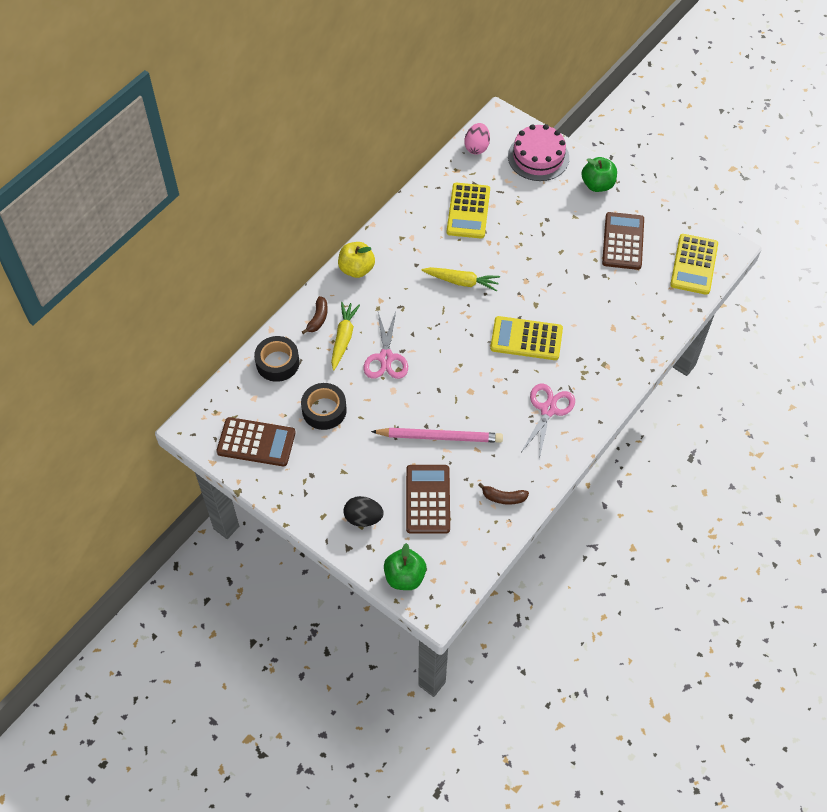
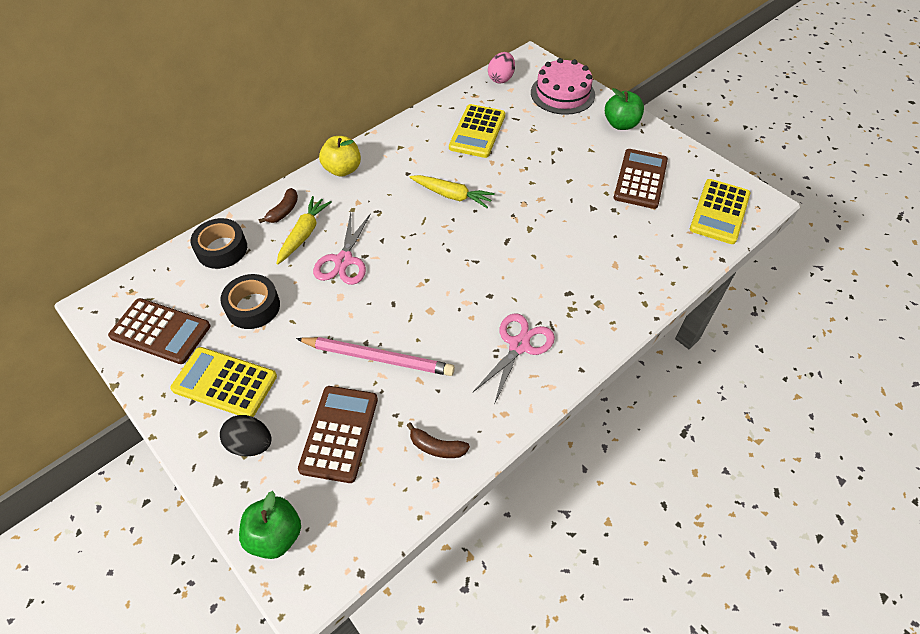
camera: 10 degrees right, 5 degrees down
yellow calculator [490,316,563,360] -> yellow calculator moved to [170,347,277,417]

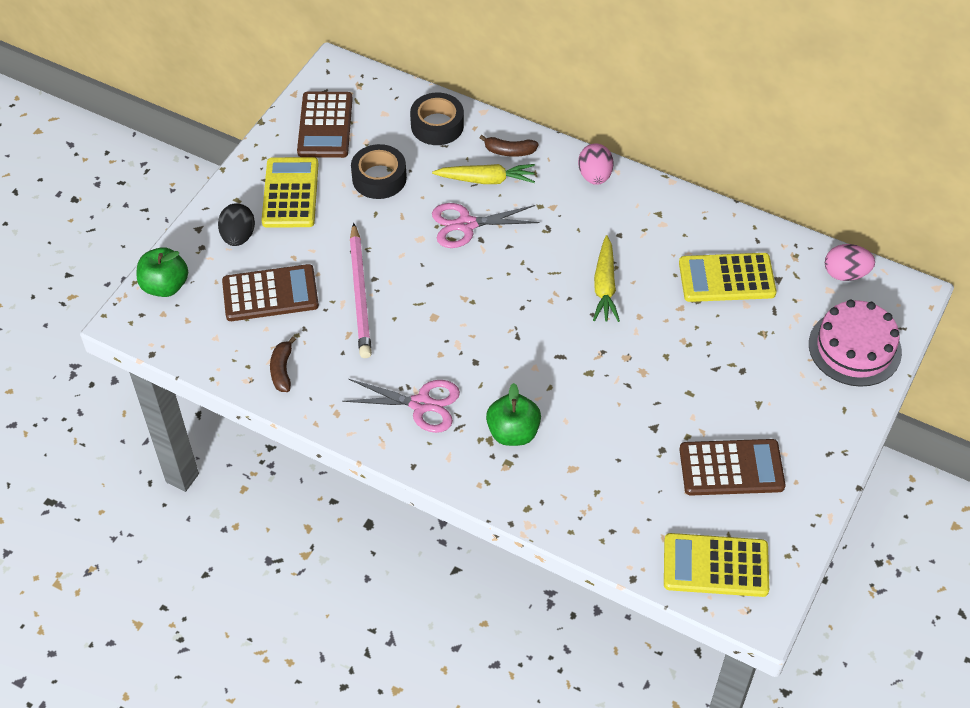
camera: 70 degrees right, 0 degrees up
yellow apple [319,136,361,177] -> pink egg [578,143,614,185]
green apple [605,88,644,130] -> green apple moved to [486,383,541,446]

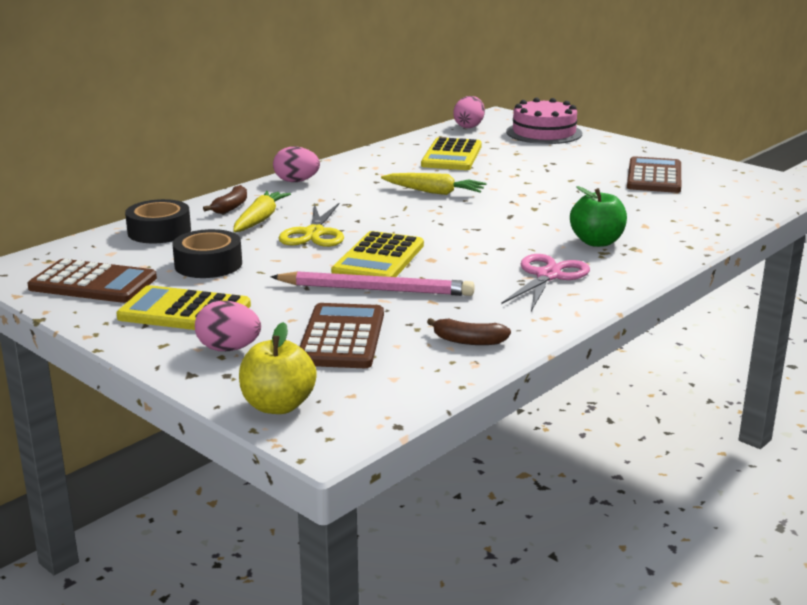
camera: 75 degrees left, 30 degrees down
green apple [137,247,188,297] -> yellow apple [239,322,317,414]
black egg [218,203,255,246] -> pink egg [195,301,261,351]
pink scissors [432,203,540,248] -> yellow scissors [279,202,344,247]
yellow calculator [664,533,769,597] -> yellow calculator moved to [331,231,424,277]

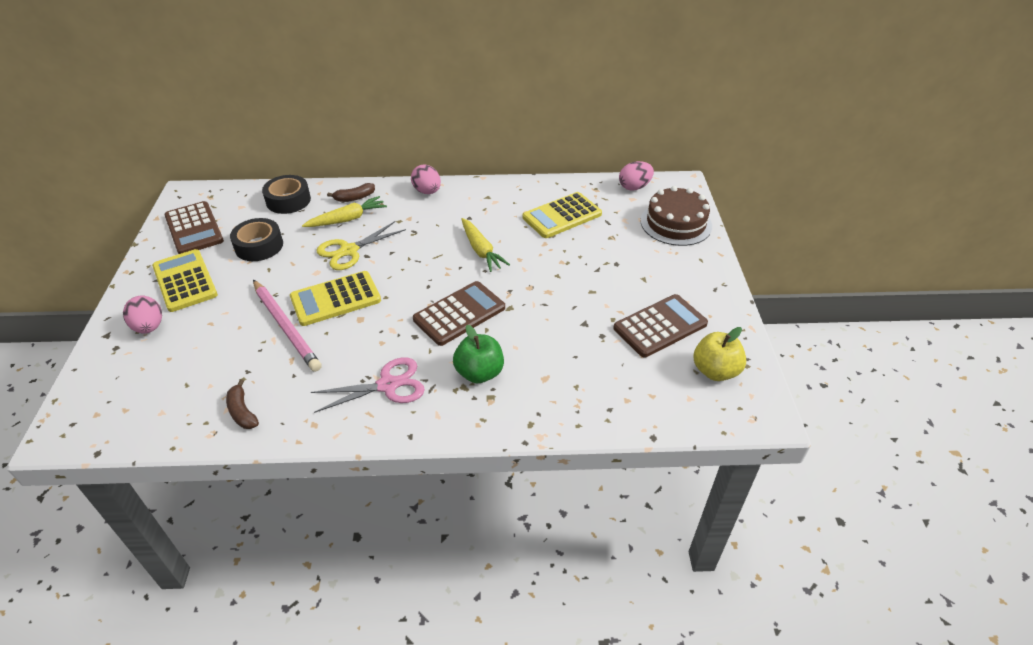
camera: 45 degrees right, 20 degrees up
yellow apple [239,322,317,414] -> yellow apple moved to [694,327,746,381]
brown calculator [300,303,384,368] -> brown calculator moved to [413,281,505,346]
pink cake [506,98,582,144] -> brown cake [641,186,712,246]

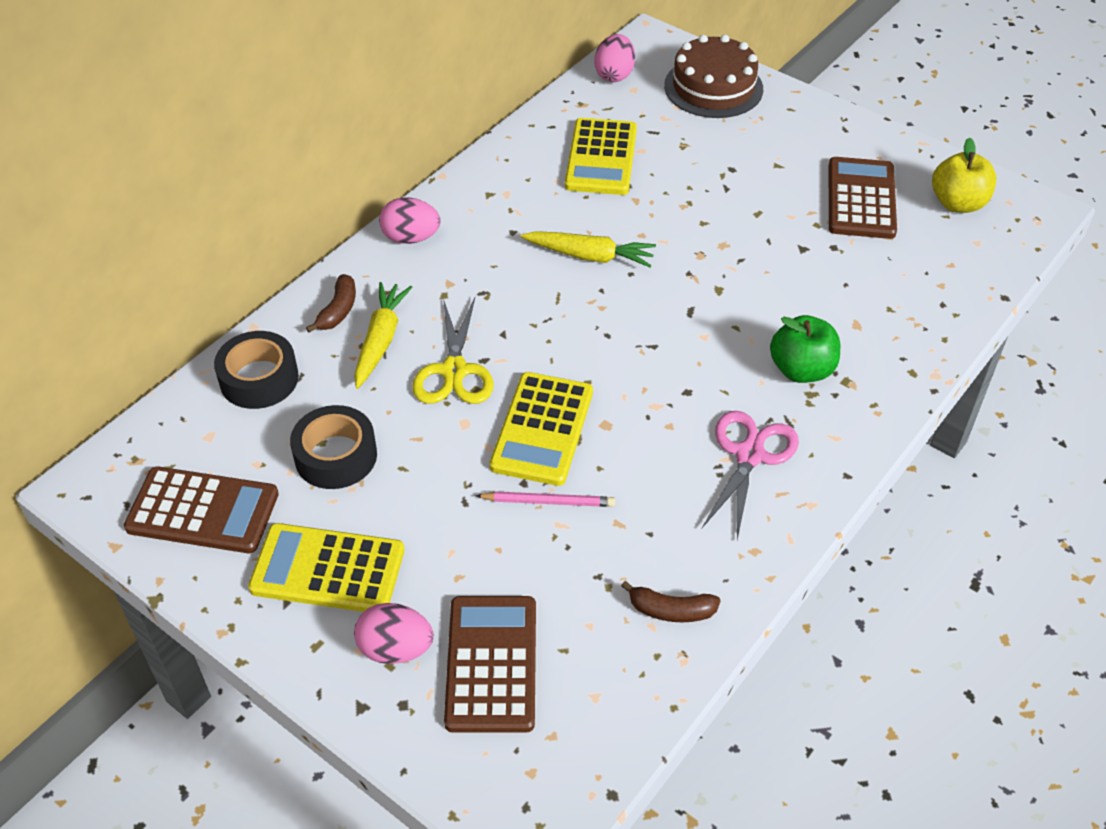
camera: 50 degrees left, 5 degrees up
pink pencil [253,280,321,372] -> pink pencil [475,491,615,507], size x0.57
brown calculator [413,281,505,346] -> brown calculator moved to [444,596,536,733]

